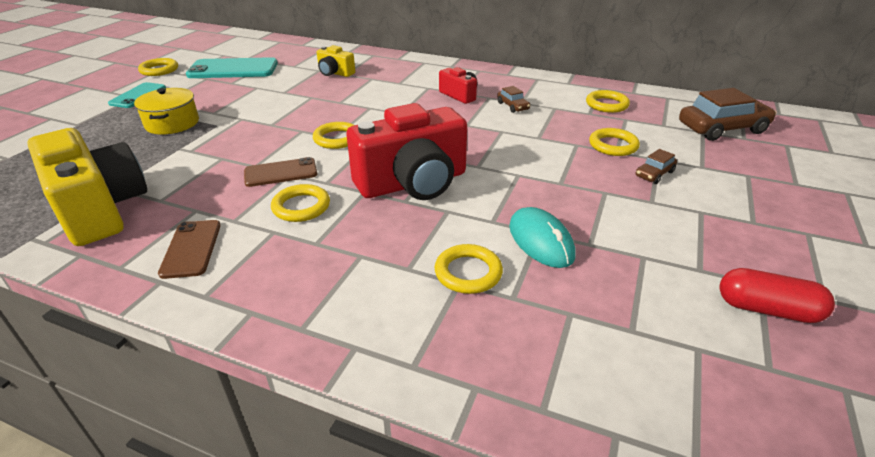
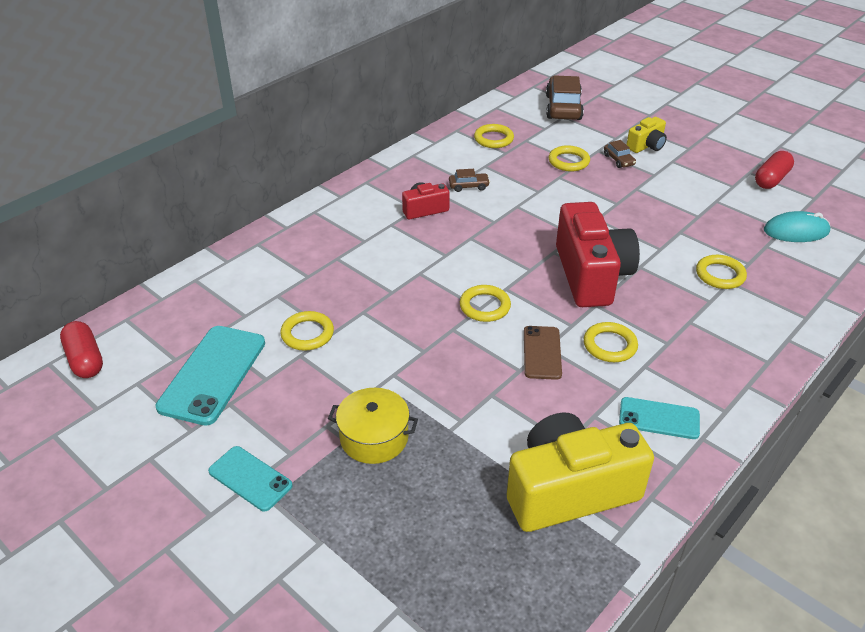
camera: 70 degrees left, 5 degrees up
yellow ring [138,58,178,76] -> yellow ring moved to [280,311,334,351]
brown phone [158,220,221,279] -> turquoise phone [619,397,700,439]
yellow camera [317,45,355,77] -> yellow camera moved to [626,117,667,153]
turquoise mouse [509,207,576,268] -> turquoise mouse moved to [764,211,830,242]
none -> red capsule [60,321,103,378]

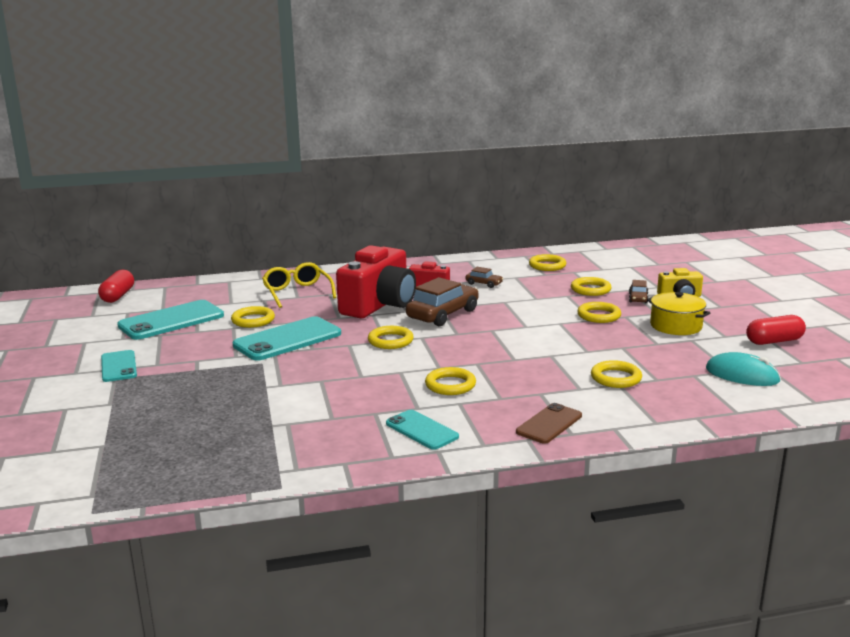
camera: 35 degrees right, 20 degrees down
yellow pot [328,388,418,464] -> yellow pot moved to [647,292,710,335]
yellow camera [507,413,654,532] -> none
brown phone [524,326,562,380] -> brown phone moved to [516,403,582,444]
brown car [546,75,584,120] -> brown car moved to [406,277,479,326]
red camera [556,202,640,307] -> red camera moved to [336,245,416,318]
none -> turquoise phone [233,316,341,361]
none -> yellow glasses [262,262,337,308]
none -> yellow ring [577,302,621,323]

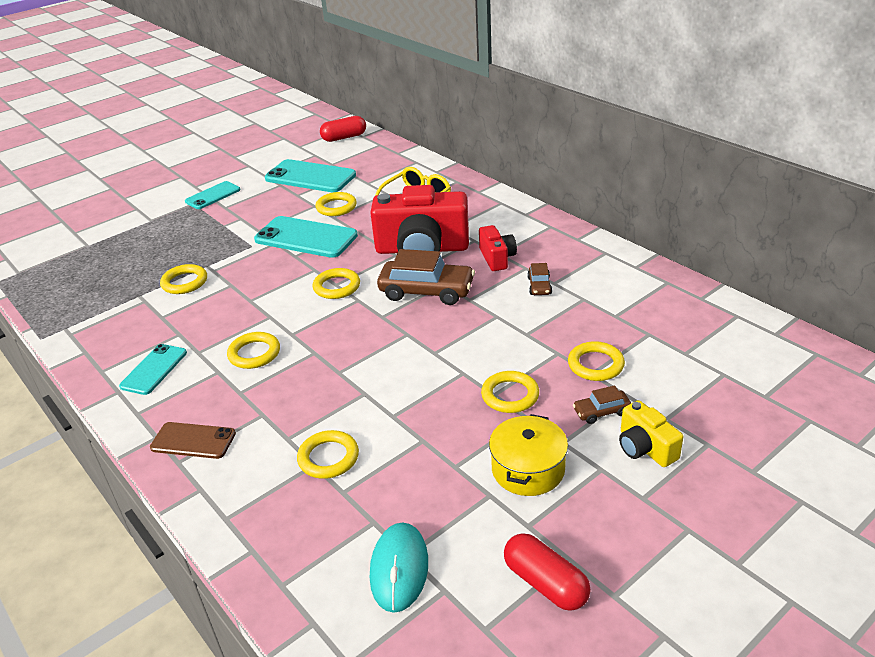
camera: 65 degrees right, 15 degrees up
yellow ring [529,254,566,271] -> yellow ring moved to [160,264,207,294]

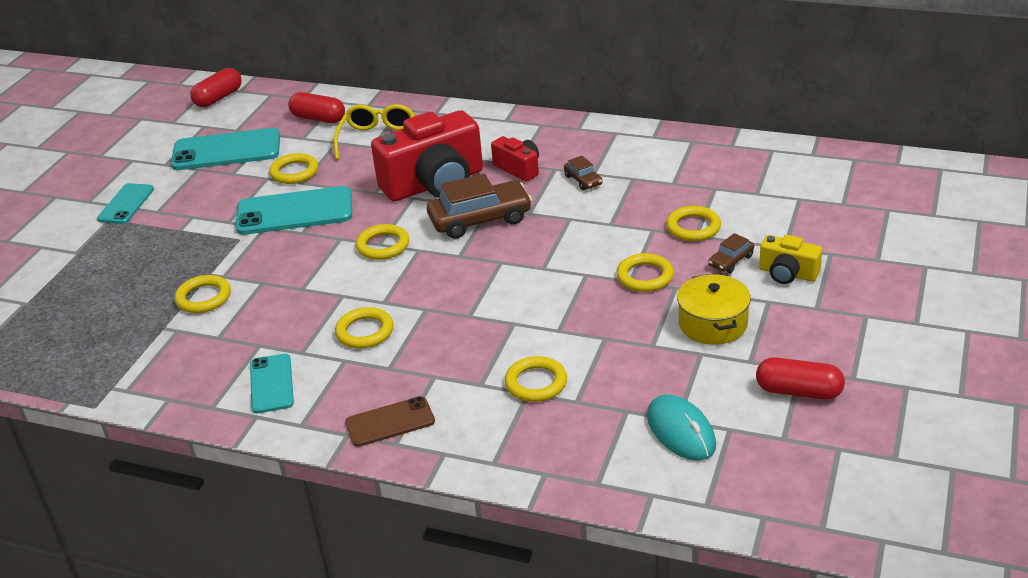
camera: 30 degrees left, 0 degrees up
none -> red capsule [288,92,345,123]

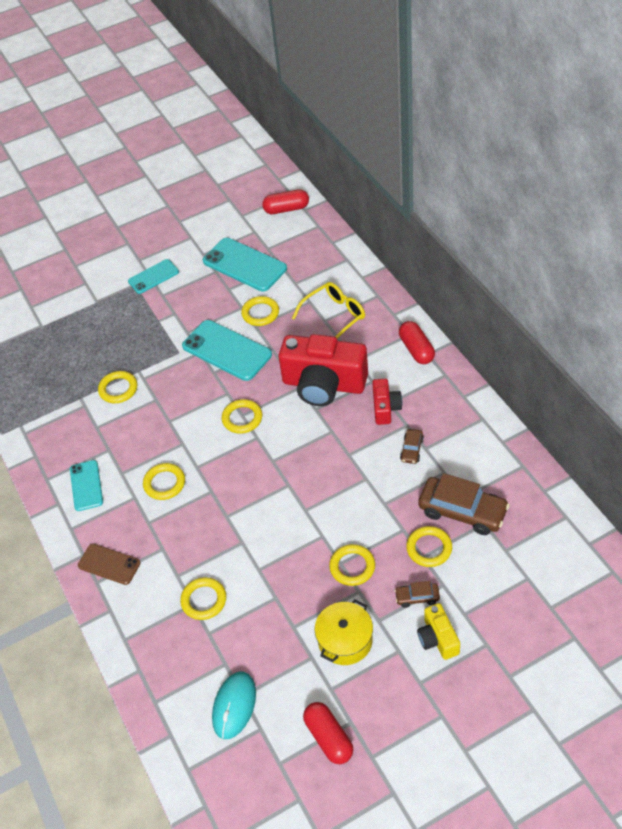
camera: 45 degrees right, 15 degrees up
turquoise phone [250,354,294,413] -> turquoise phone turned 45 degrees counterclockwise [70,460,103,511]
red capsule [288,92,345,123] -> red capsule moved to [399,321,435,364]
brown car [427,174,532,239] -> brown car moved to [418,473,510,535]

